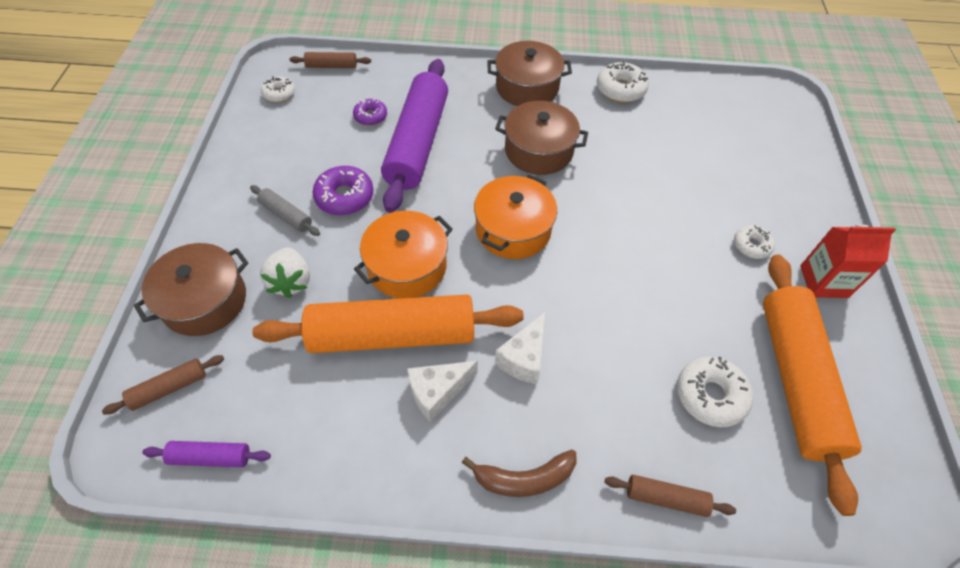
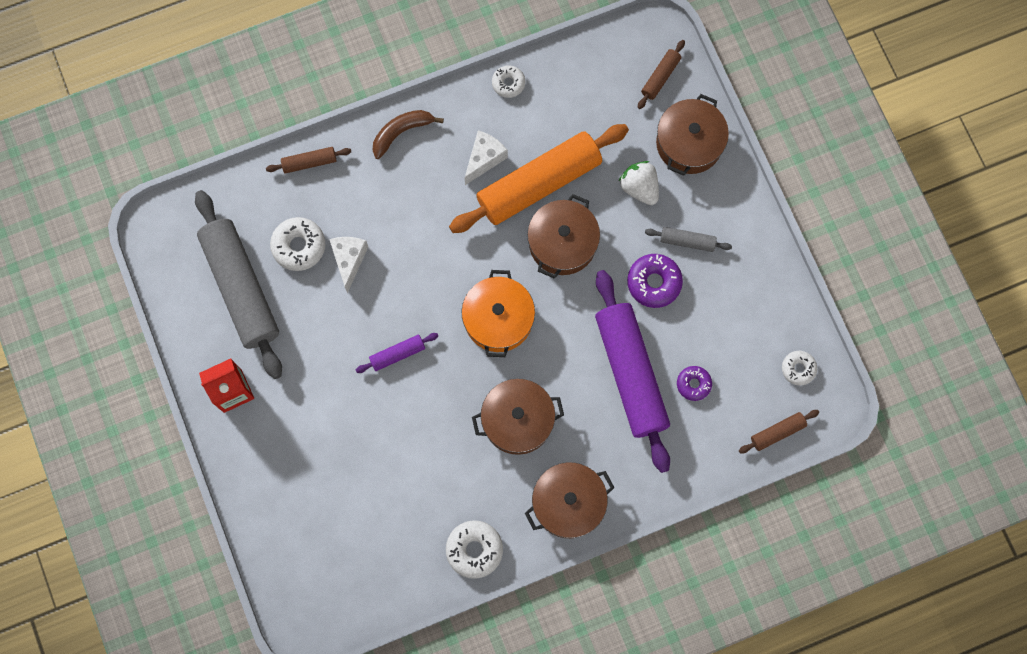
camera: 155 degrees right, 20 degrees up
purple rolling pin [142,441,271,467] -> purple rolling pin moved to [356,333,438,373]
orange pot [354,211,453,299] -> brown pot [527,194,600,279]
white cheese [495,311,546,384] -> white cheese moved to [329,237,368,293]
white donut [734,225,775,259] -> white donut moved to [492,65,525,98]
orange rolling pin [763,254,862,516] -> grey rolling pin [195,190,282,379]

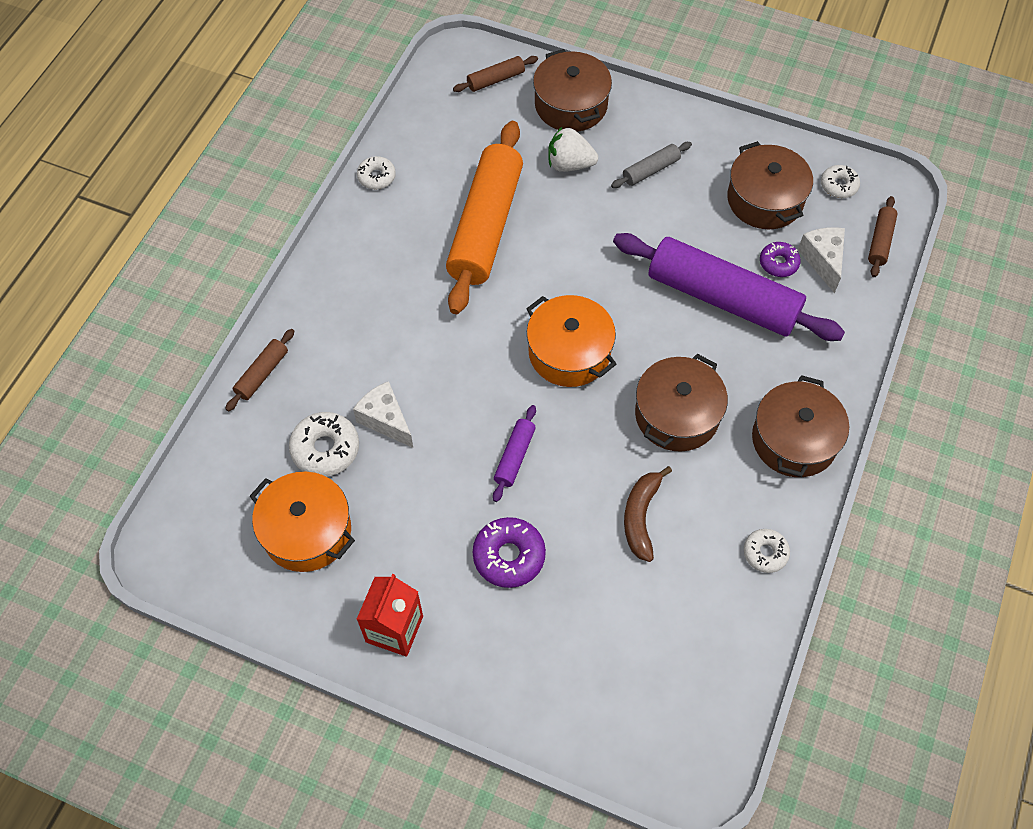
camera: 45 degrees left, 15 degrees down
grey rolling pin [195,190,282,379] -> orange pot [250,471,355,572]
brown banana [373,110,444,159] -> brown banana moved to [624,466,672,562]
white donut [446,520,503,579] -> white donut [744,529,790,573], size x0.63
white cheese [464,130,508,185] -> white cheese moved to [798,227,845,293]
brown pot [527,194,600,279] -> brown pot moved to [727,141,813,229]
purple donut [627,254,683,308] -> purple donut moved to [472,517,546,588]
brown rolling pin [637,40,685,109] -> brown rolling pin turned 75 degrees clockwise [453,56,538,92]

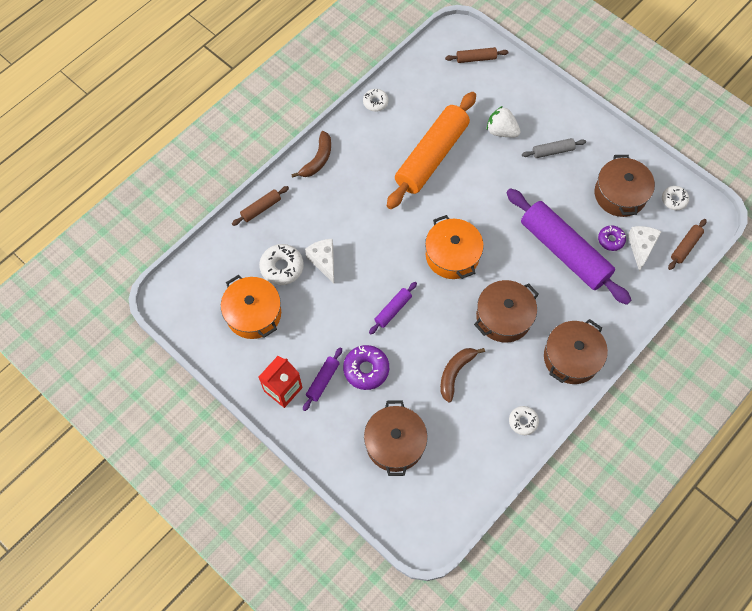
camera: 20 degrees right, 5 degrees up
brown pot [533,49,612,132] -> brown pot moved to [364,400,428,476]
none -> brown banana [291,131,331,178]
none -> purple rolling pin [303,347,342,411]

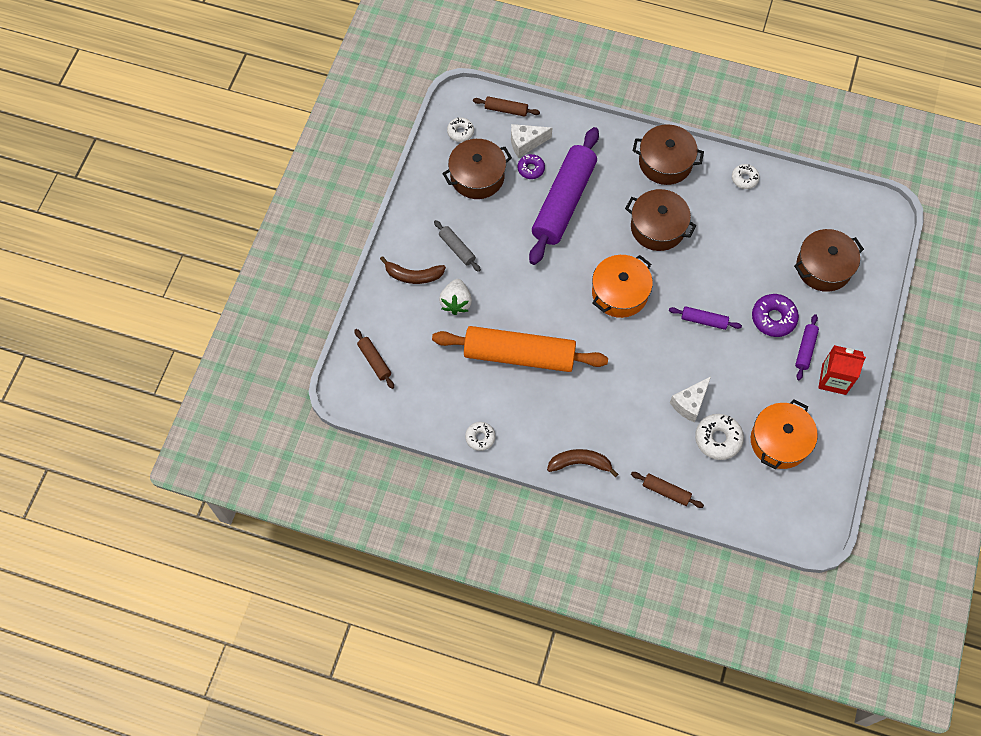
camera: 115 degrees left, 0 degrees up
purple rolling pin [303,347,342,411] -> purple rolling pin turned 75 degrees counterclockwise [795,314,819,380]
brown banana [440,348,485,403] -> brown banana moved to [380,256,446,284]

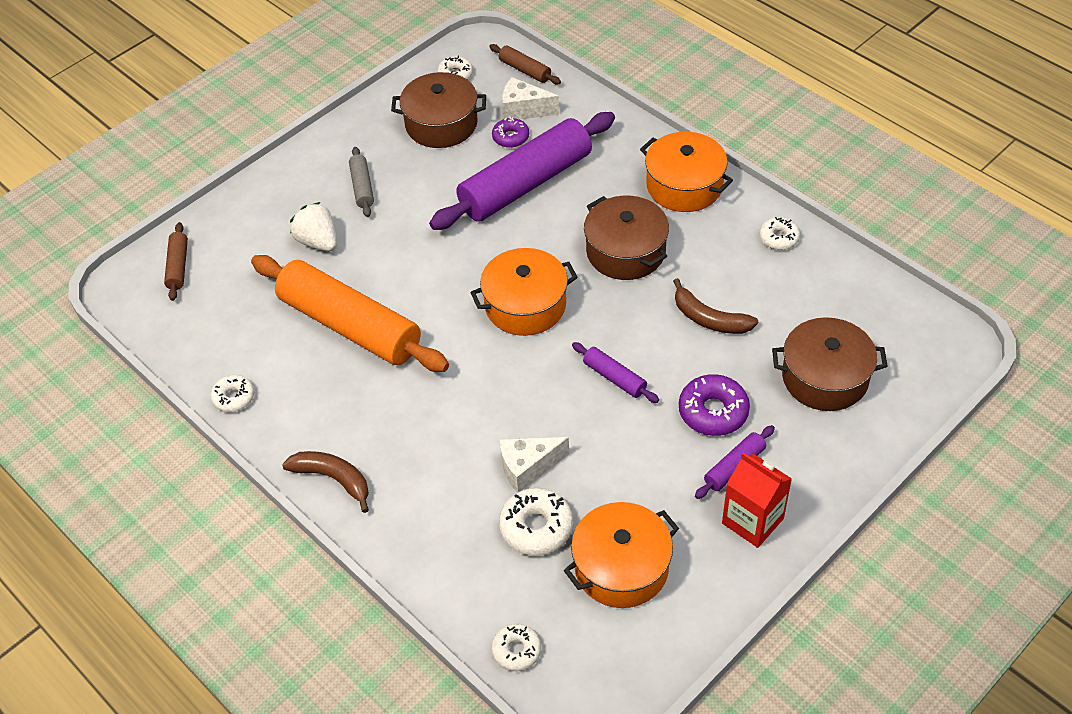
camera: 30 degrees right, 15 degrees down
brown banana [380,256,446,284] -> brown banana moved to [673,278,758,334]
white strawberry [439,279,472,315] -> white strawberry turned 105 degrees clockwise [290,202,337,251]
brown rolling pin [631,472,704,508] -> none
brown pot [633,124,704,185] -> orange pot [640,132,733,212]
none -> white donut [491,624,541,671]

